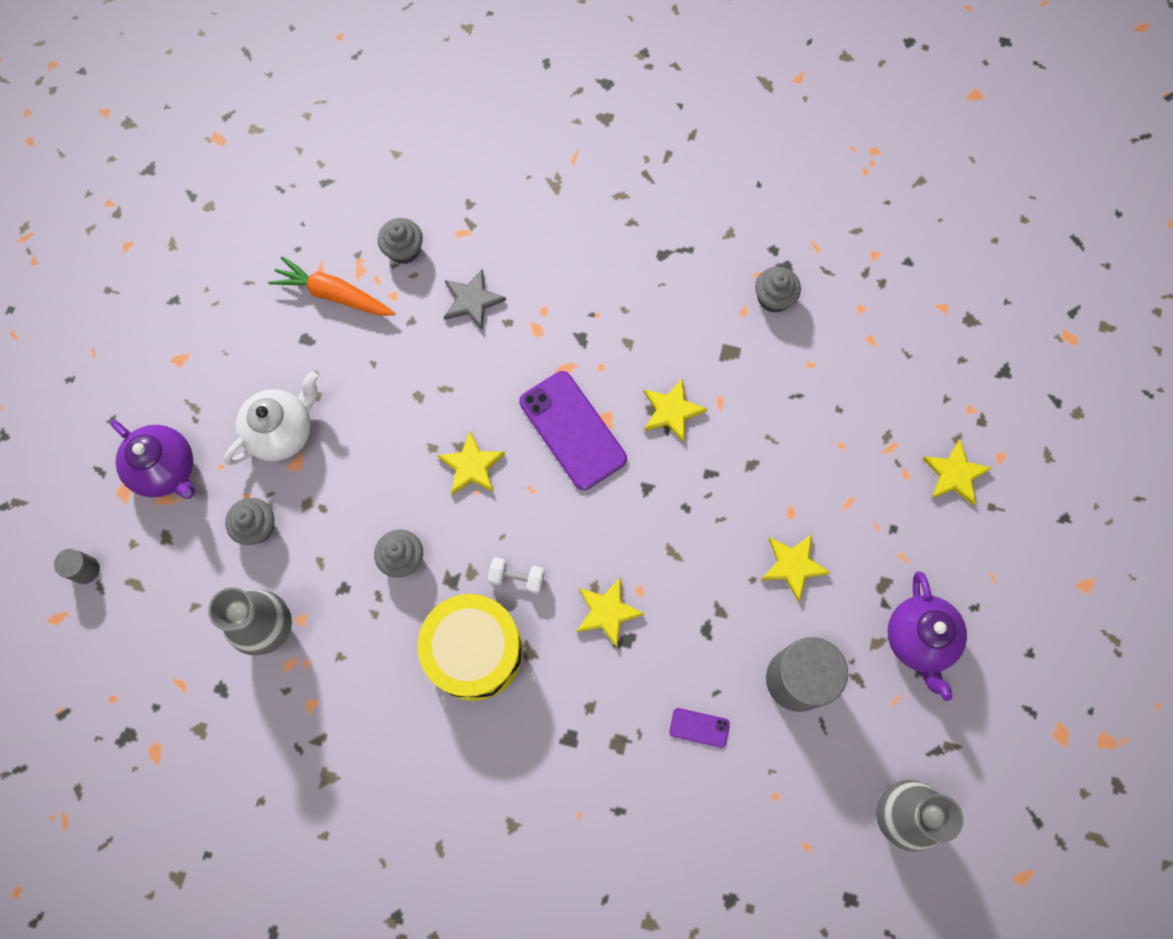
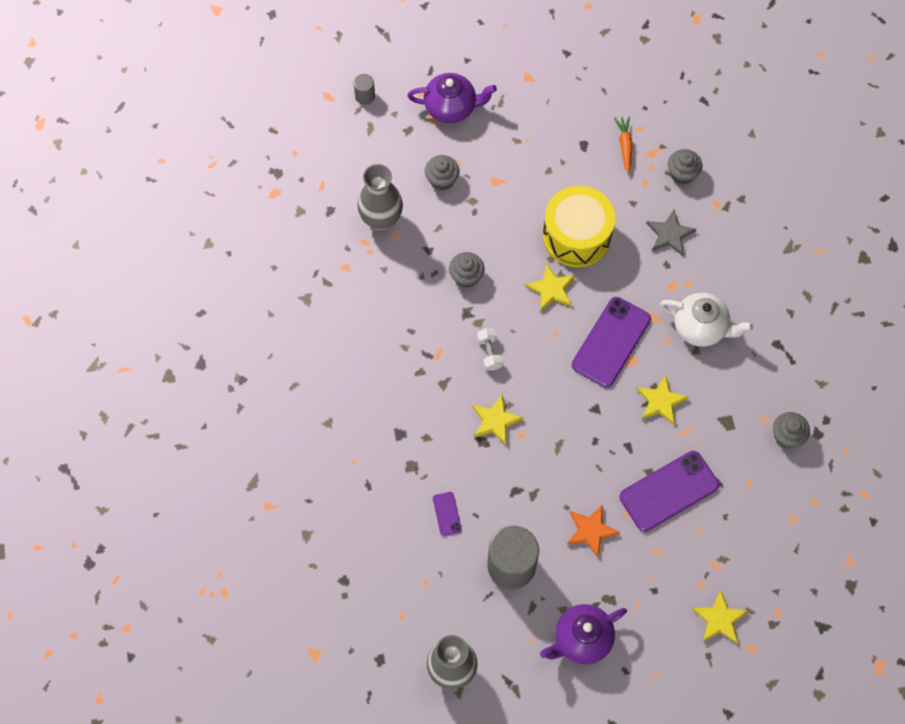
camera: 65 degrees right, 5 degrees down
purple teapot [110,420,195,499] -> purple teapot turned 105 degrees counterclockwise [407,73,497,124]
white teapot [224,371,318,465] -> white teapot moved to [660,292,753,347]
orange carrot [268,256,395,316] -> orange carrot [614,117,633,174], size x0.64
yellow drum [418,594,523,701] -> yellow drum moved to [543,186,615,267]
yellow star [761,534,831,602] -> orange star [567,505,620,558]
none -> purple phone [619,451,719,532]

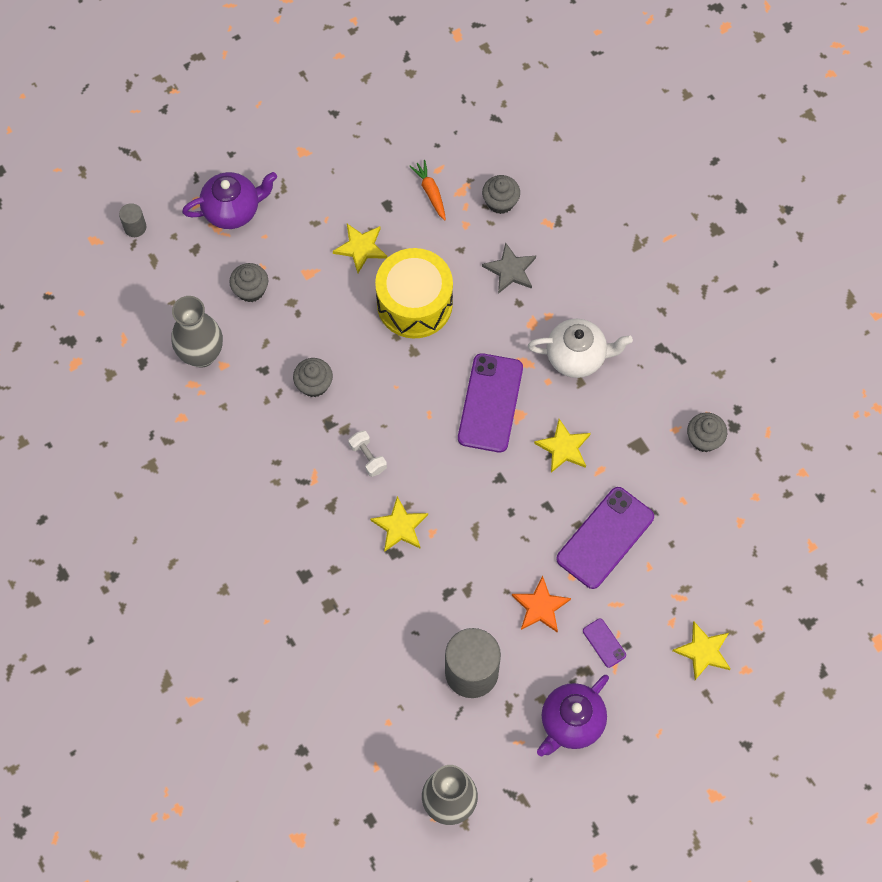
camera: 20 degrees left, 0 degrees up
purple phone [433,492,462,536] -> purple phone moved to [583,618,626,668]
yellow star [525,263,575,311] -> yellow star moved to [333,224,387,273]

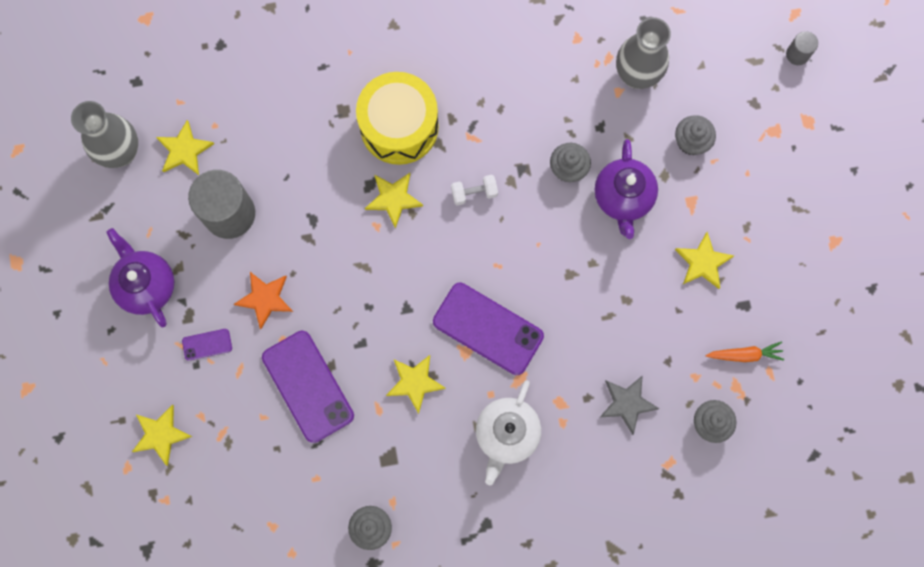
camera: 110 degrees right, 10 degrees up
purple teapot [182,172,277,229] -> purple teapot moved to [595,139,658,239]
yellow drum [375,248,453,338] -> yellow drum moved to [356,72,439,165]
none -> yellow star [156,120,214,175]

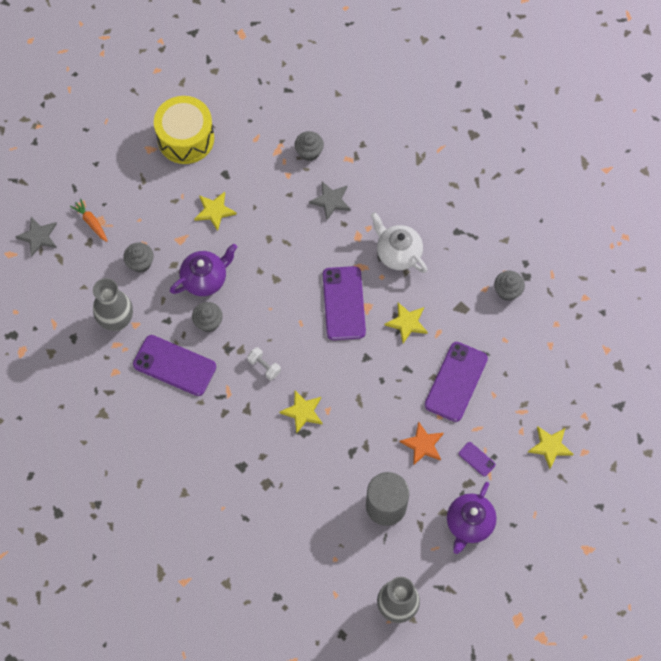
camera: 125 degrees left, 10 degrees down
yellow star [156,120,214,175] -> none
yellow drum [356,72,439,165] -> yellow drum moved to [154,96,214,164]
white teapot [476,380,541,485] -> white teapot turned 120 degrees counterclockwise [371,212,427,273]
orange carrot [706,341,784,362] -> orange carrot moved to [70,199,108,242]
grey cylinder [786,31,818,65] -> grey star [15,217,57,257]
none -> purple phone [133,335,216,396]

